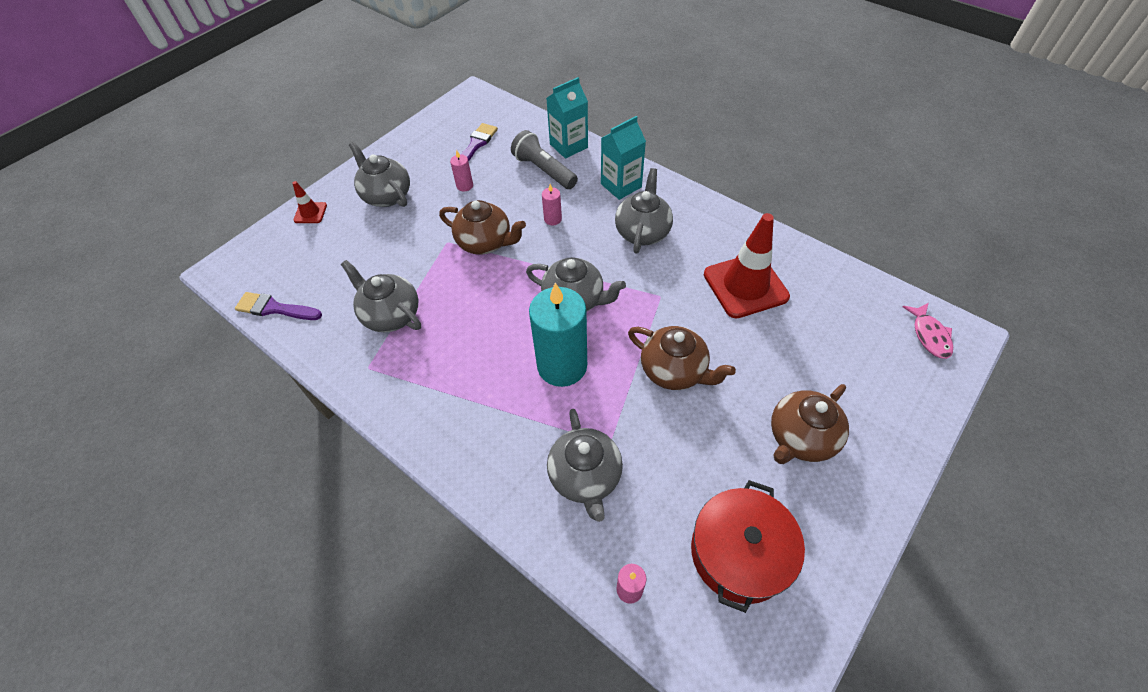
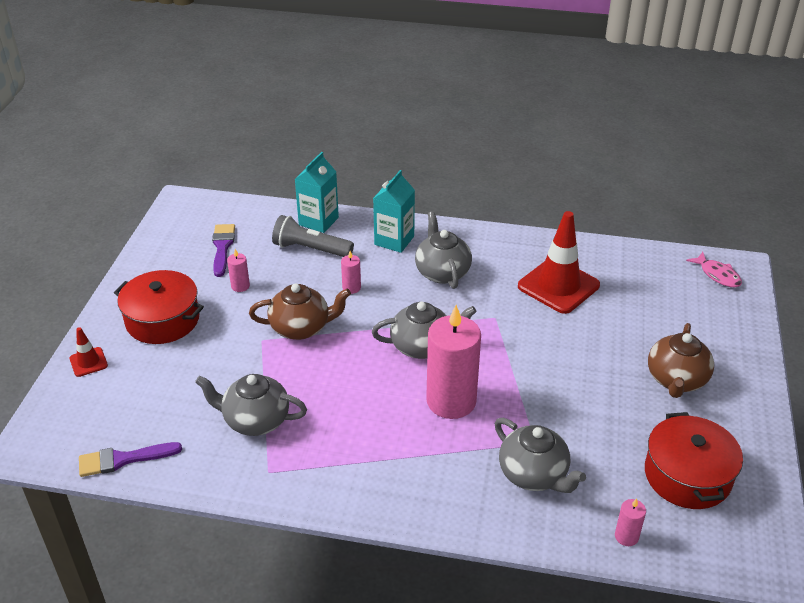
camera: 30 degrees left, 15 degrees down
grey teapot [349,142,410,207] -> red pot [114,270,204,344]
turquoise candle [529,283,587,387] -> pink candle [426,305,481,419]
brown teapot [628,326,736,390] -> none

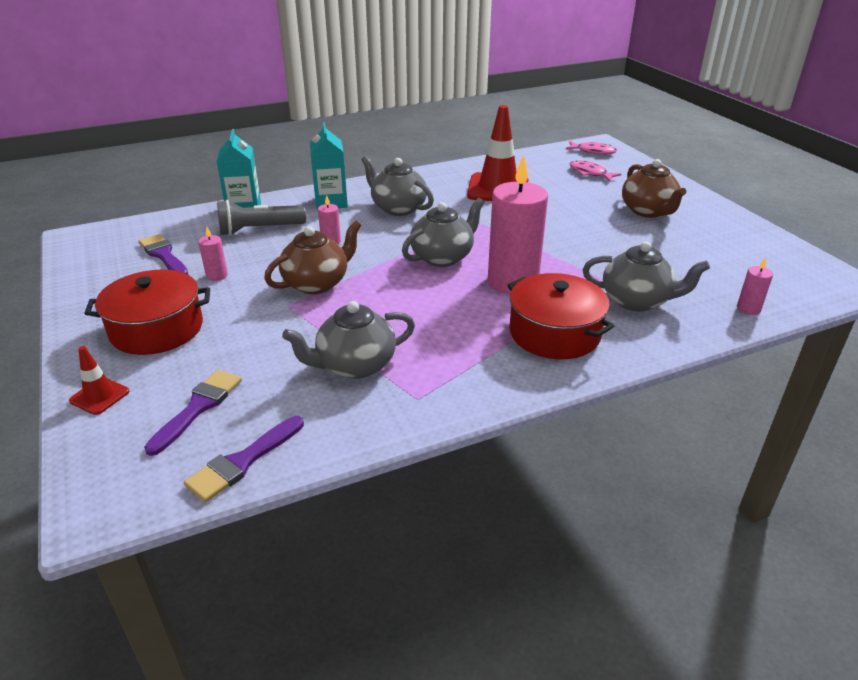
camera: 35 degrees left, 5 degrees down
red pot [645,412,743,509] -> red pot moved to [507,273,614,359]
none -> purple brush [144,370,242,456]
none -> pink fish [570,160,621,182]

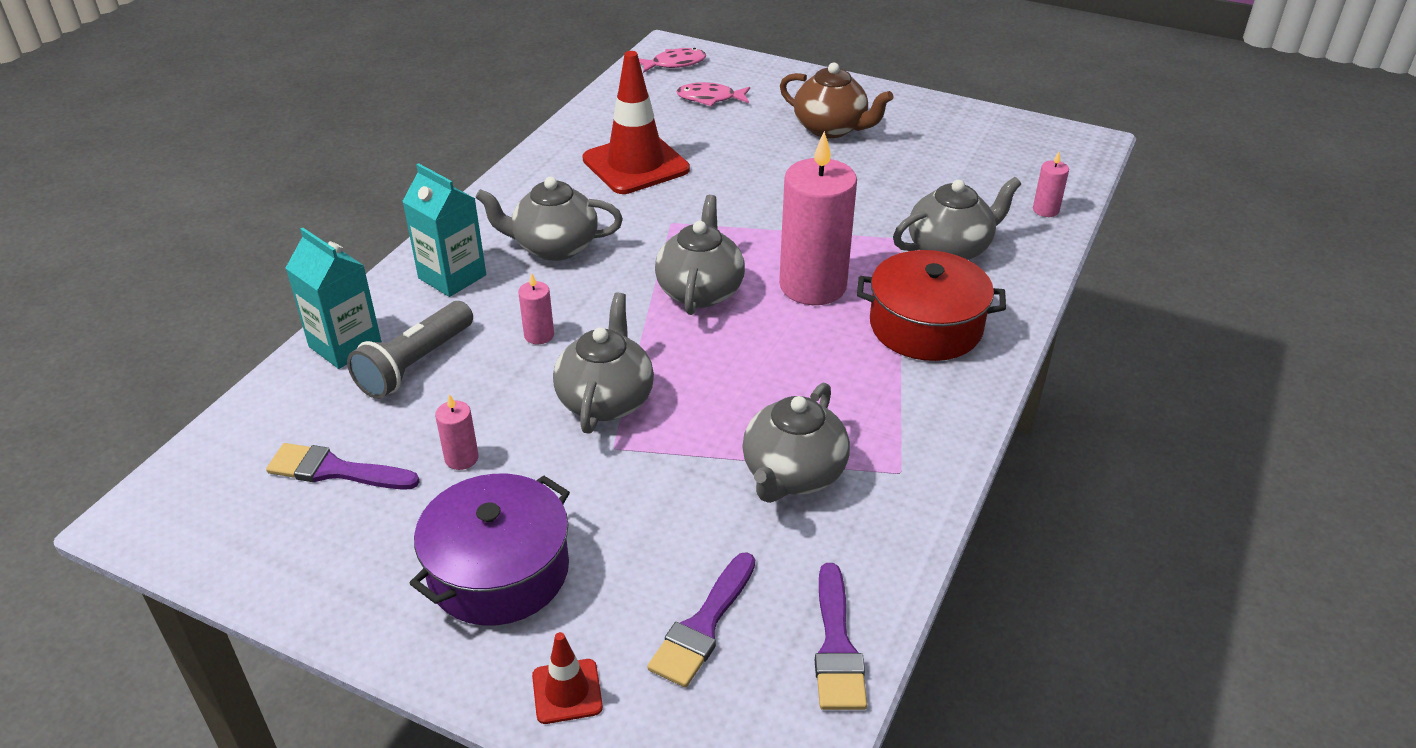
camera: 40 degrees left, 5 degrees up
red pot [84,270,210,355] -> purple pot [409,474,570,625]
purple brush [144,370,242,456] -> purple brush turned 135 degrees counterclockwise [647,552,755,688]
brown teapot [264,221,361,294] -> grey teapot [553,292,654,434]

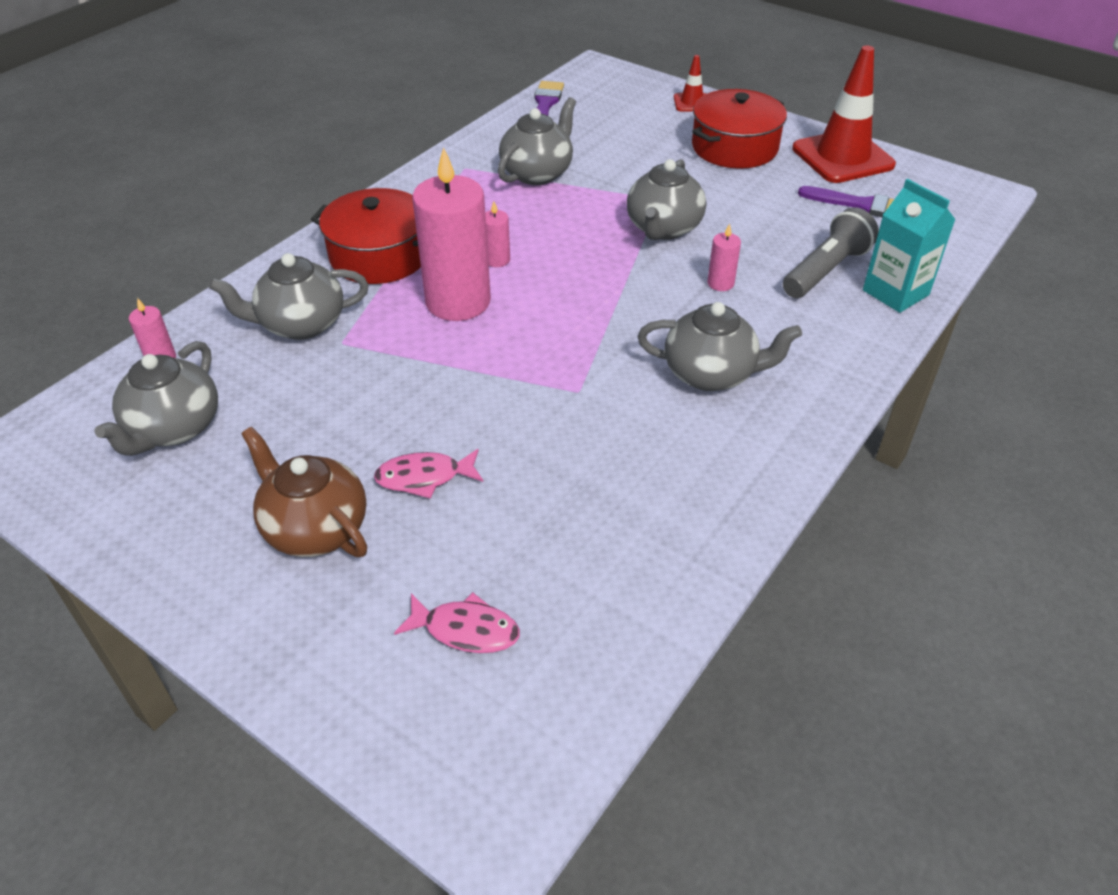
camera: 170 degrees left, 5 degrees up
turquoise carton [402,163,486,297] -> none
purple pot [409,474,570,625] -> red pot [692,89,787,168]
pink candle [435,394,479,470] -> pink candle moved to [485,201,510,267]
red traffic cone [582,51,690,194] -> red traffic cone moved to [792,45,896,183]
pink fish [639,48,706,73] -> pink fish moved to [374,449,483,499]
purple brush [647,552,755,688] -> none
grey teapot [655,195,745,315] -> grey teapot moved to [94,341,218,456]

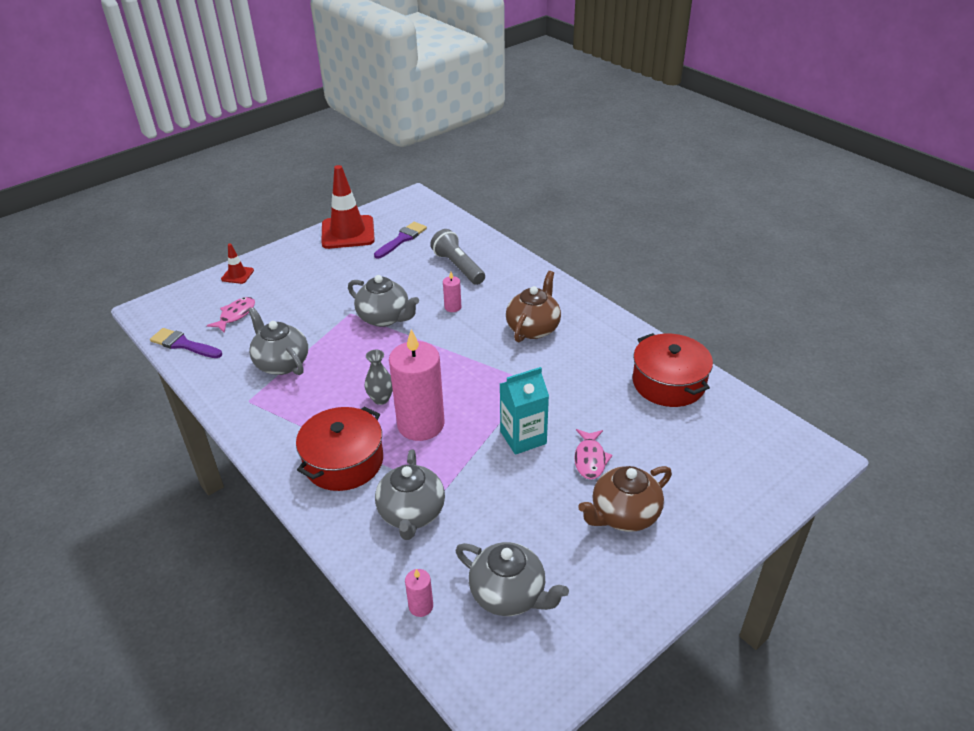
camera: 75 degrees left, 5 degrees down
pink fish [394,592,520,653] -> pink fish moved to [207,297,255,333]
pink candle [485,201,510,267] -> grey vase [365,350,393,405]
grey teapot [638,302,802,391] -> brown teapot [506,271,561,342]
red pot [692,89,787,168] -> red pot moved to [633,333,713,407]
turquoise carton [863,179,956,313] -> turquoise carton moved to [500,367,549,455]

